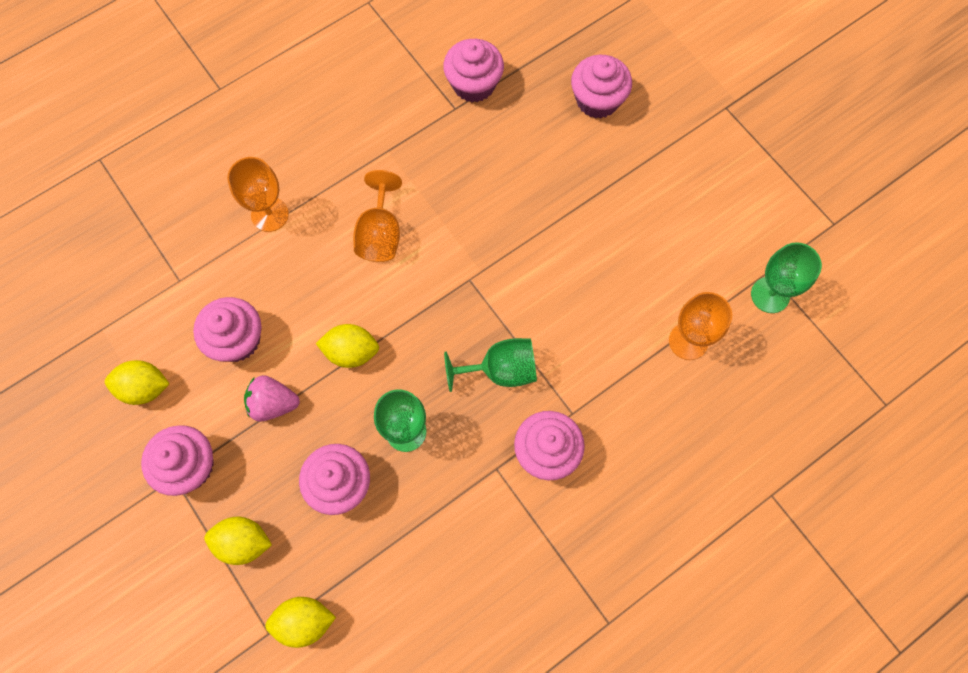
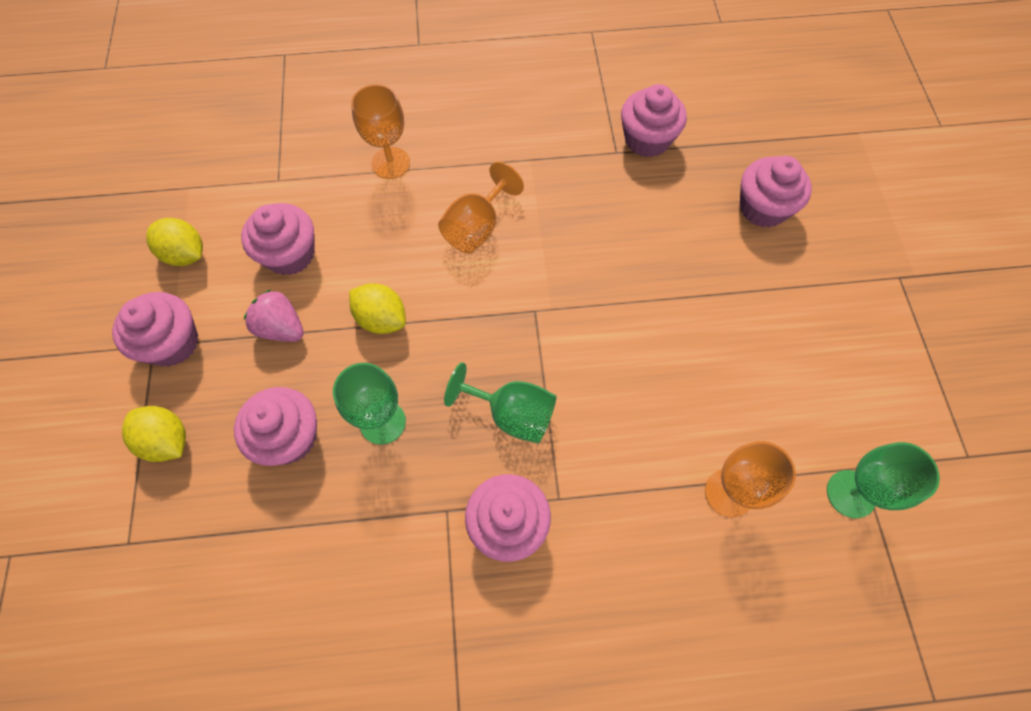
camera: 30 degrees right, 5 degrees down
yellow lemon [265,597,336,648] -> none

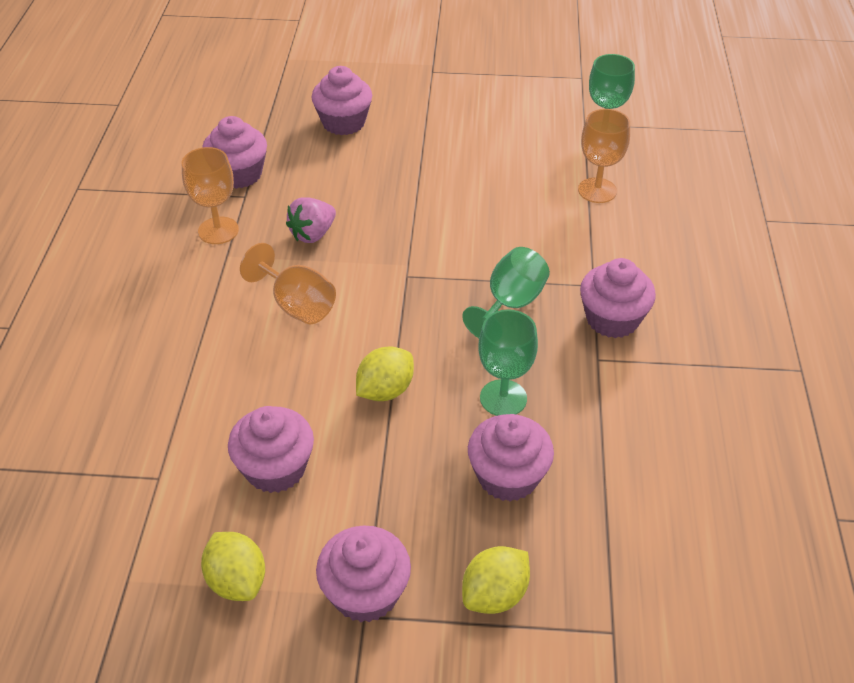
camera: 80 degrees left, 20 degrees down
yellow lemon [146,218,203,266] -> yellow lemon turned 75 degrees counterclockwise [201,532,265,601]
pink strawberry [244,289,304,342] -> pink strawberry moved to [286,197,336,243]
orange goblet [351,84,410,179] -> orange goblet moved to [182,147,239,244]

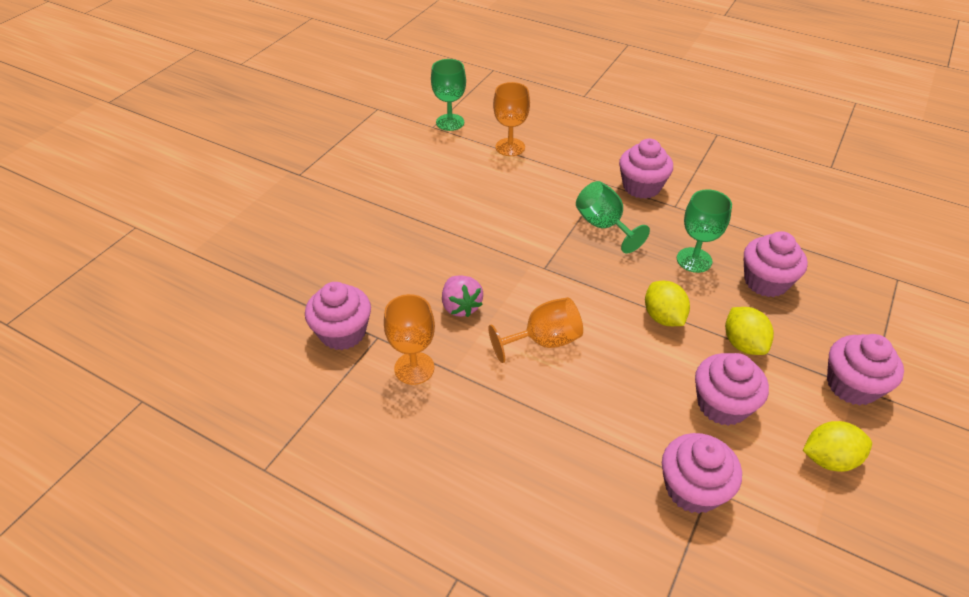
camera: 65 degrees left, 0 degrees up
pink cupcake [312,66,372,135] -> pink cupcake moved to [662,433,742,514]
yellow lemon [462,546,530,614] -> yellow lemon moved to [725,307,774,355]

